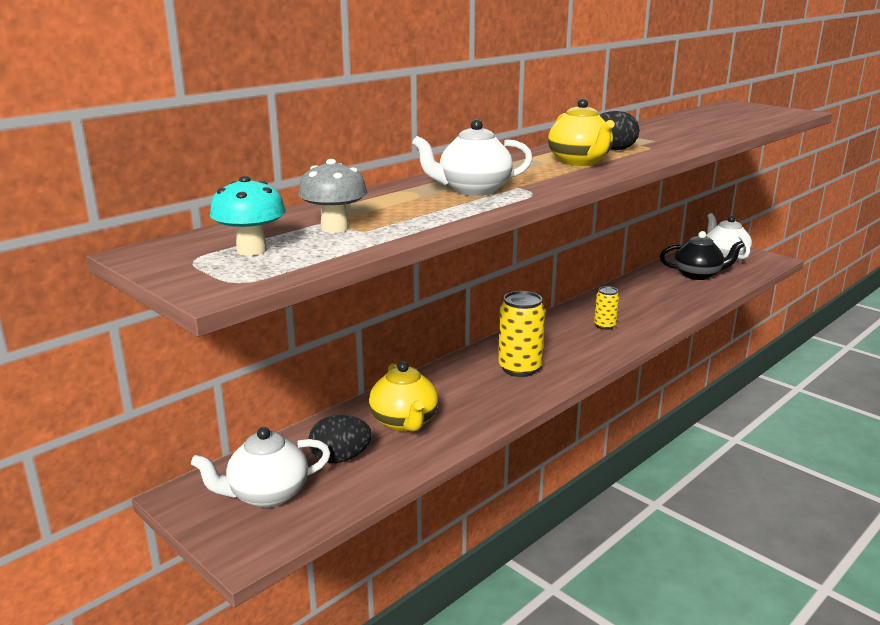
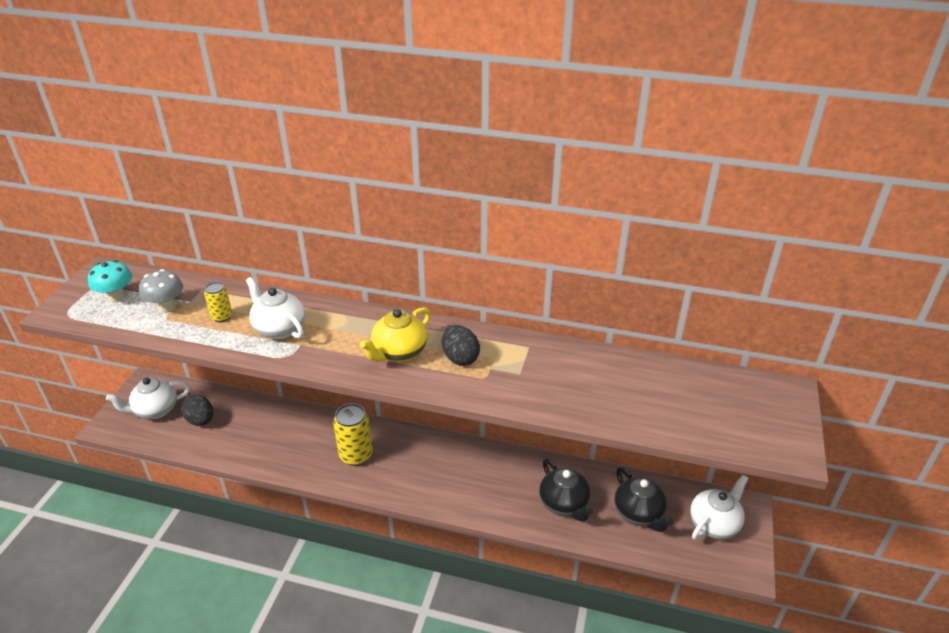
camera: 60 degrees right, 15 degrees up
white teapot [191,427,331,508] -> white teapot turned 60 degrees counterclockwise [106,377,190,419]
yellow teapot [369,361,438,432] -> none
yellow can [594,286,619,330] -> yellow can moved to [204,282,232,322]
none -> black teapot [539,459,593,522]

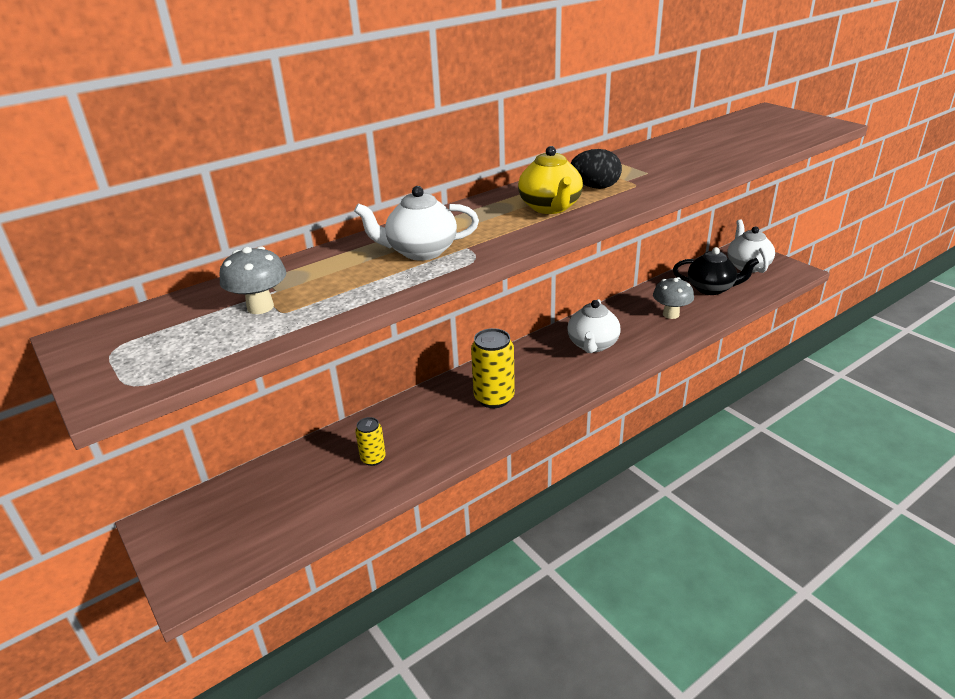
camera: 50 degrees left, 5 degrees down
turquoise mushroom [88,260,132,303] -> none
white teapot [106,377,190,419] -> white teapot moved to [567,299,621,353]
black egg [181,395,213,426] -> none
yellow can [204,282,232,322] -> yellow can moved to [355,417,386,466]
black teapot [539,459,593,522] -> grey mushroom [653,277,694,319]

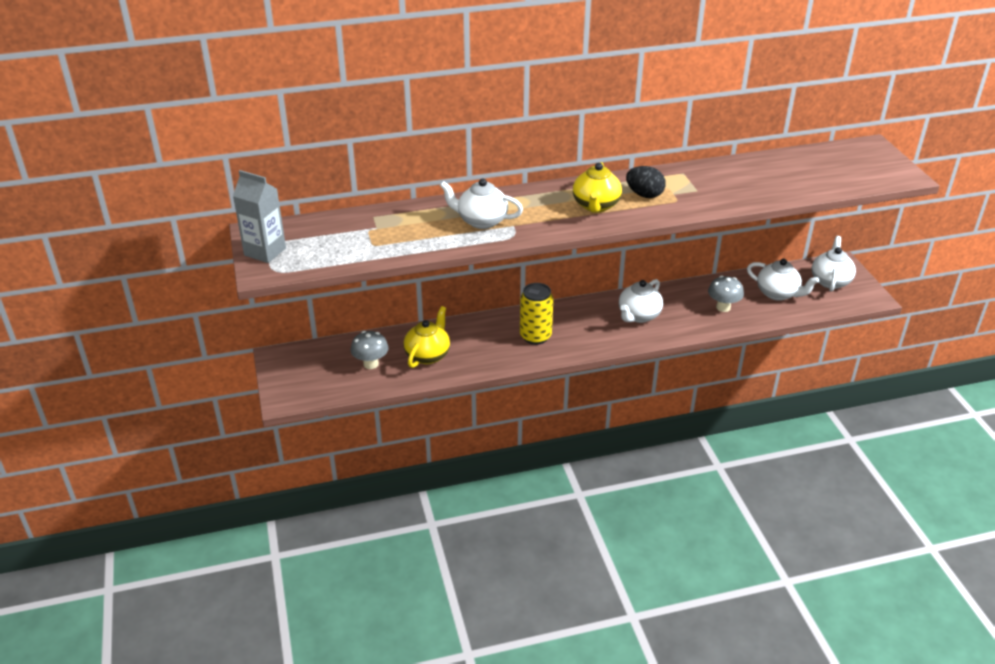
camera: 20 degrees right, 5 degrees up
grey mushroom [220,246,286,314] -> grey mushroom moved to [351,331,389,369]
yellow can [355,417,386,466] -> yellow teapot [404,306,450,368]
black teapot [673,247,759,295] -> white teapot [747,259,819,301]
none -> grey carton [233,170,286,263]

